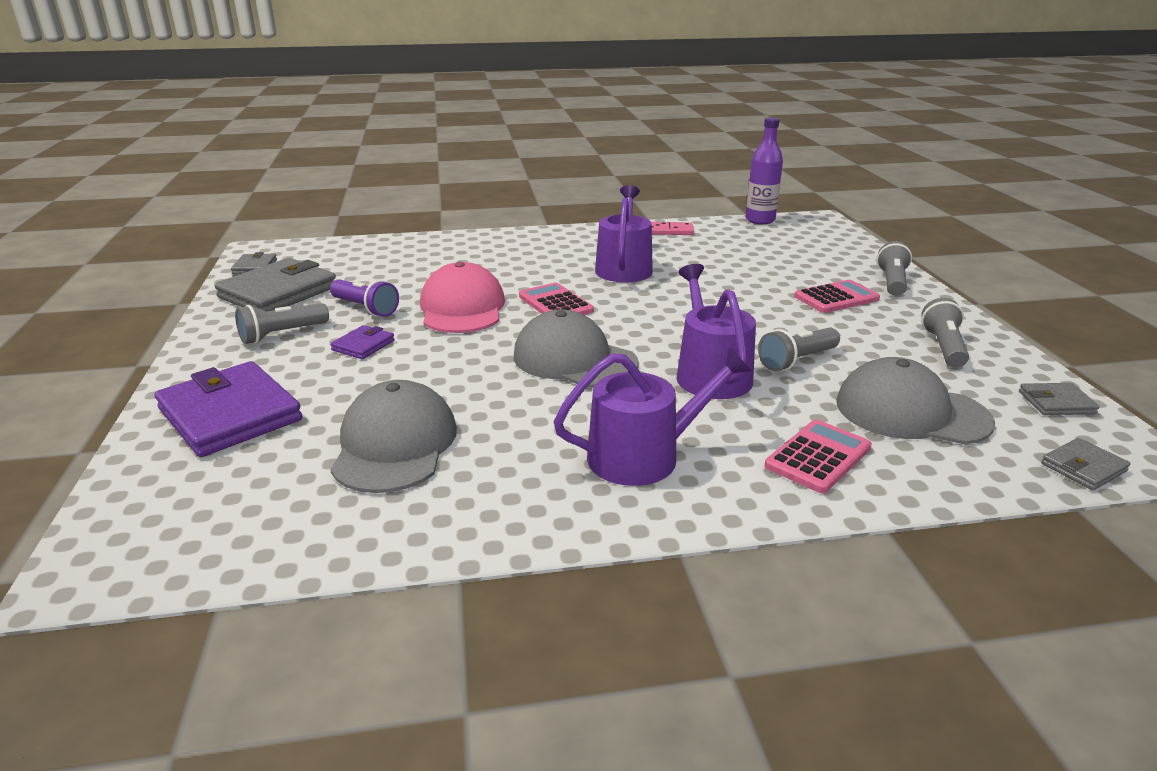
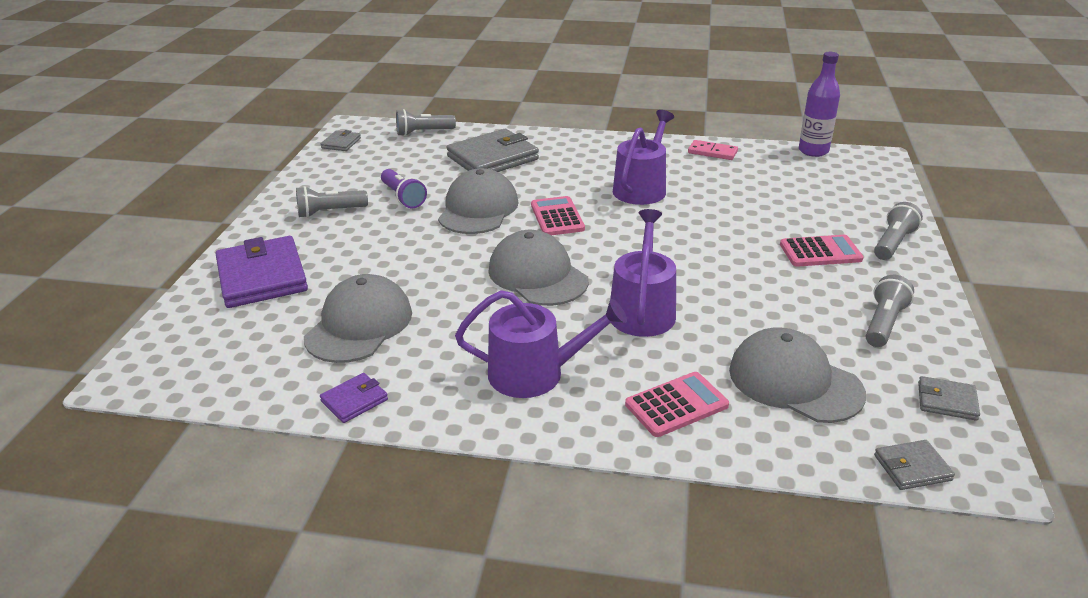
camera: 20 degrees right, 5 degrees up
grey wallet [214,258,336,311] -> grey wallet moved to [446,129,539,172]
purple wallet [330,325,395,359] -> purple wallet moved to [320,373,388,423]
pink cap [420,262,505,333] -> grey cap [438,168,519,234]
grey flashlight [758,327,840,371] -> grey flashlight moved to [396,109,456,136]

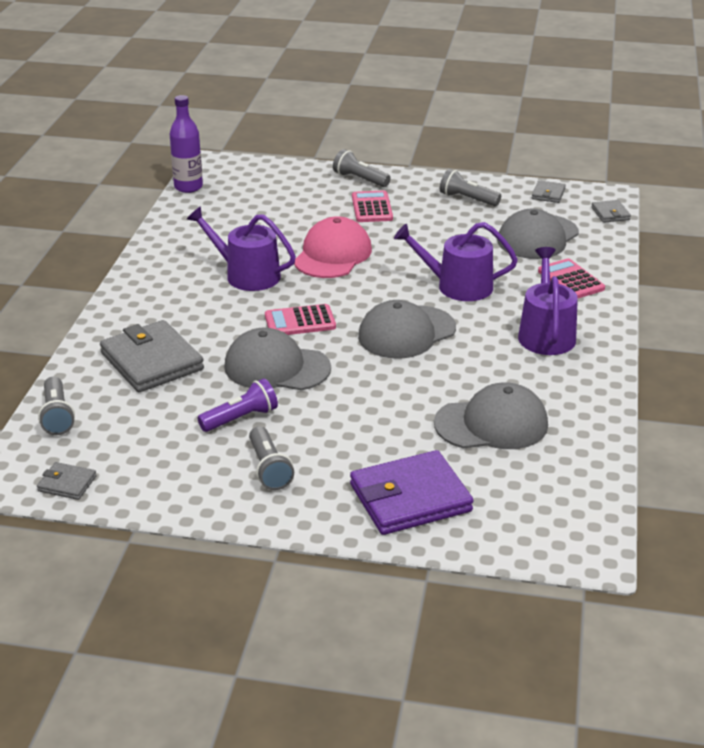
camera: 90 degrees left, 0 degrees up
grey cap [304,274,412,363] -> grey cap turned 150 degrees clockwise [434,382,548,449]
purple wallet [320,373,388,423] -> none
pink domino [688,140,738,160] -> none
none -> pink cap [294,216,372,278]

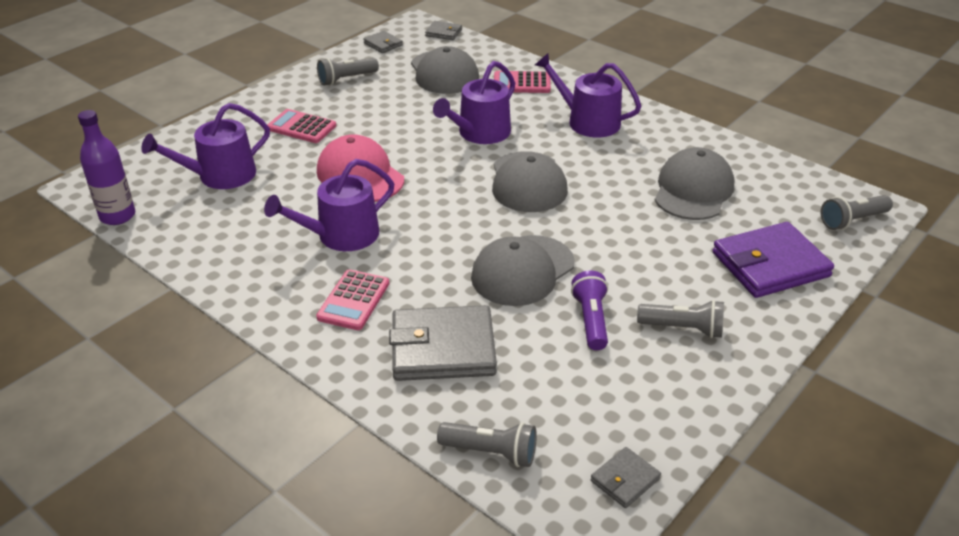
camera: 60 degrees left, 5 degrees up
pink calculator [265,304,336,335] -> pink calculator moved to [316,269,389,330]
grey flashlight [333,149,391,187] -> grey flashlight moved to [821,195,893,230]
purple wallet [350,450,473,535] -> purple wallet turned 60 degrees clockwise [712,222,834,298]
none -> purple watering can [141,103,270,189]

